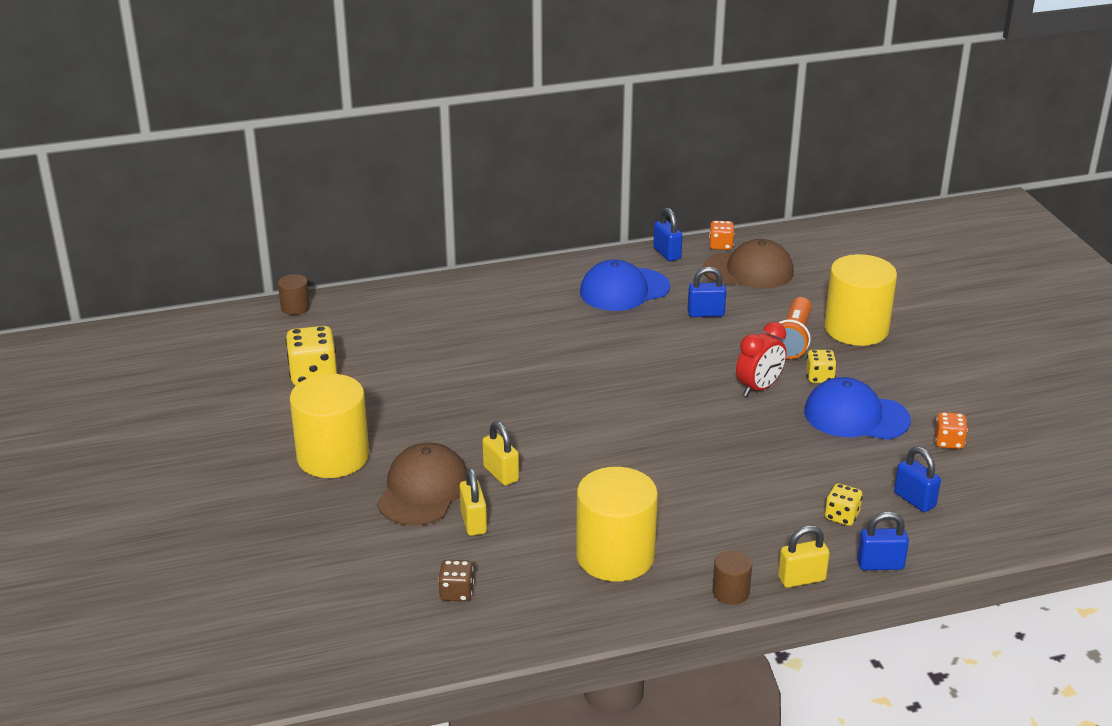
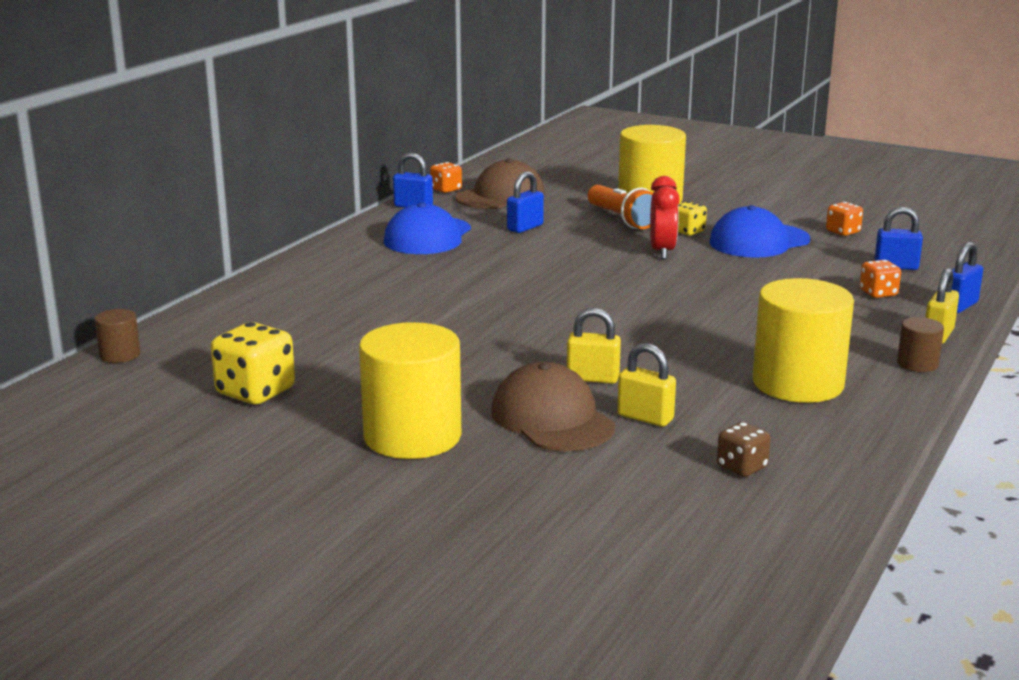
camera: 45 degrees left, 10 degrees down
yellow dice [825,483,863,526] -> orange dice [860,260,901,298]

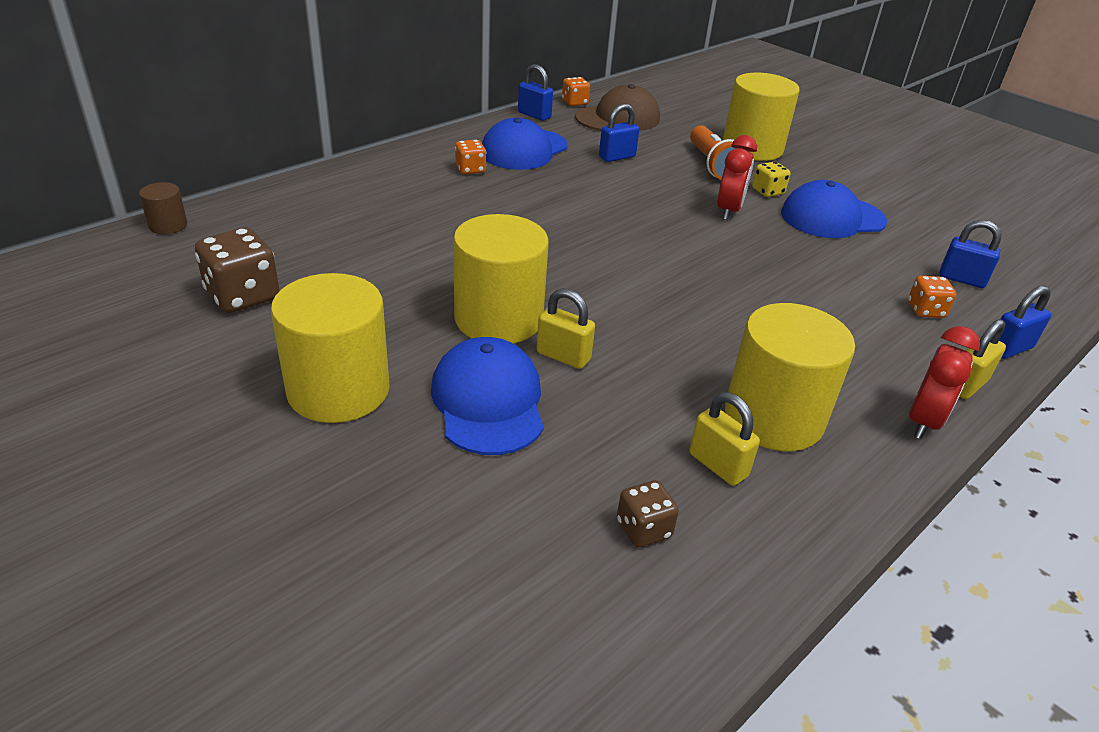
camera: 15 degrees right, 15 degrees up
yellow dice [211,322,295,404] -> brown dice [195,228,279,313]
brown cap [491,362,615,451] -> blue cap [431,337,544,455]
yellow padlock [617,343,676,427] -> yellow padlock moved to [689,392,760,486]
orange dice [826,202,863,236] -> orange dice moved to [455,140,486,174]
brown cylinder [897,317,944,372] -> red clock [909,326,980,439]
none -> yellow cylinder [453,214,549,343]

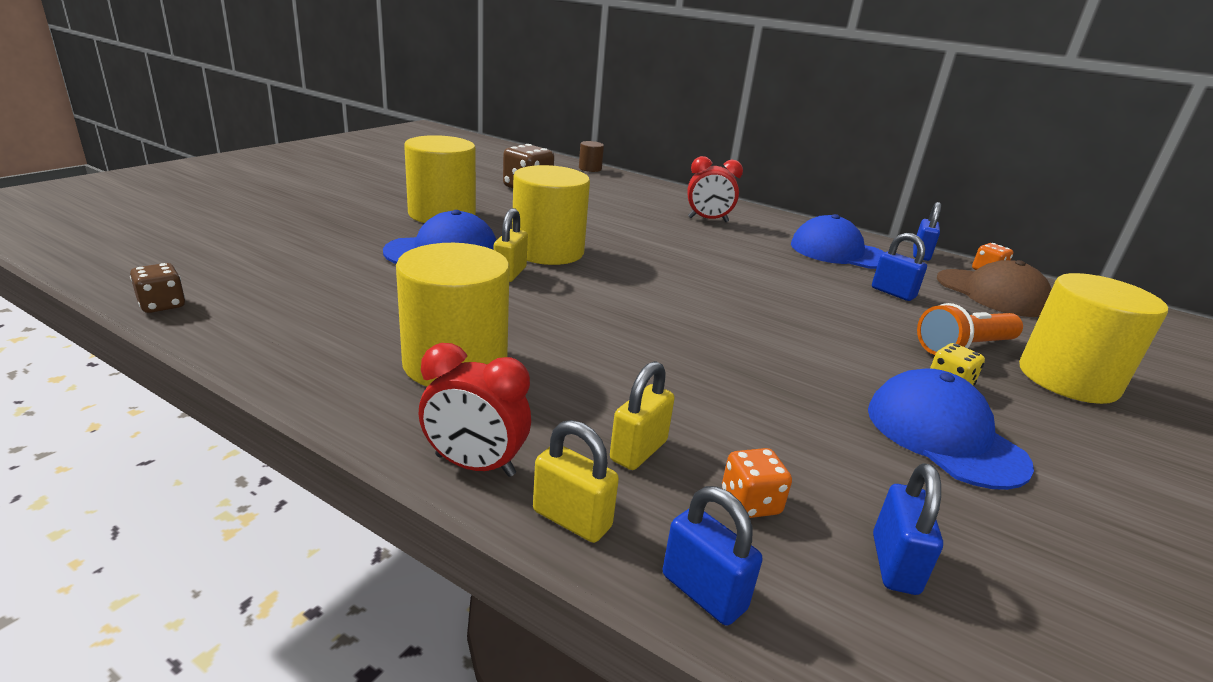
camera: 75 degrees right, 10 degrees down
orange dice [455,140,486,174] -> none
brown dice [617,480,679,547] -> brown dice moved to [130,263,185,313]
yellow padlock [689,392,760,486] -> yellow padlock moved to [610,361,675,470]
red clock [717,135,757,220] -> red clock moved to [687,156,743,222]

